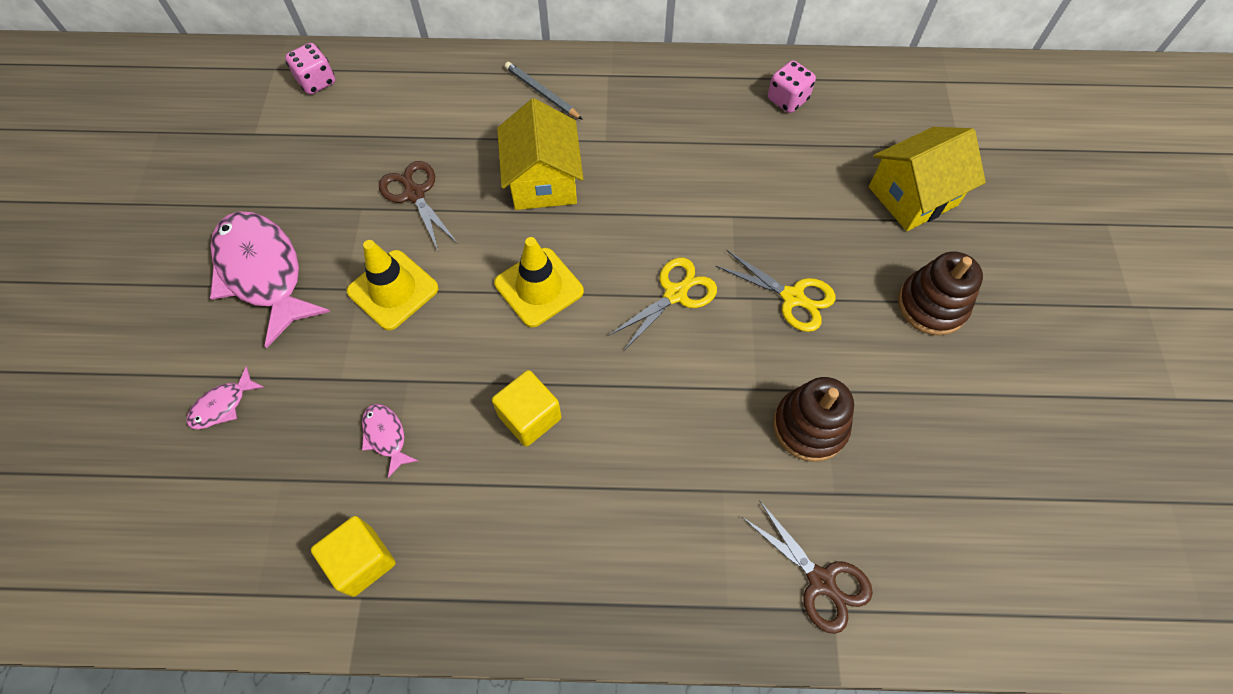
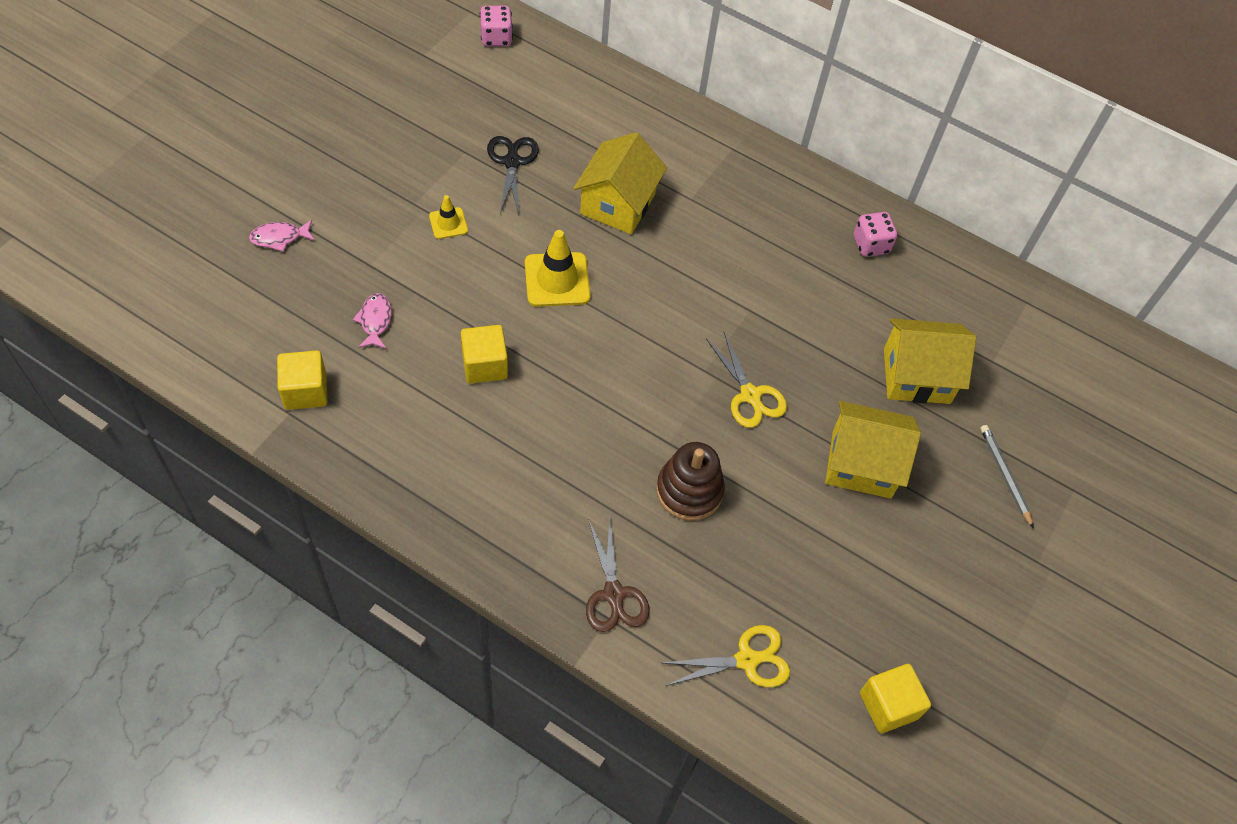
camera: 25 degrees right, 5 degrees down
pink fish [210,211,330,348] -> none
yellow traffic cone [347,240,439,331] -> yellow traffic cone [429,195,468,239], size x0.56
brown scissors [379,161,458,252] -> black scissors [487,136,539,214]
grey pencil [505,62,583,120] -> grey pencil moved to [980,425,1034,529]
yellow scissors [608,257,717,350] -> yellow scissors moved to [663,625,790,687]
brown stacking toy [898,252,983,335] -> yellow house [825,401,921,499]
none -> yellow cube [860,664,931,733]

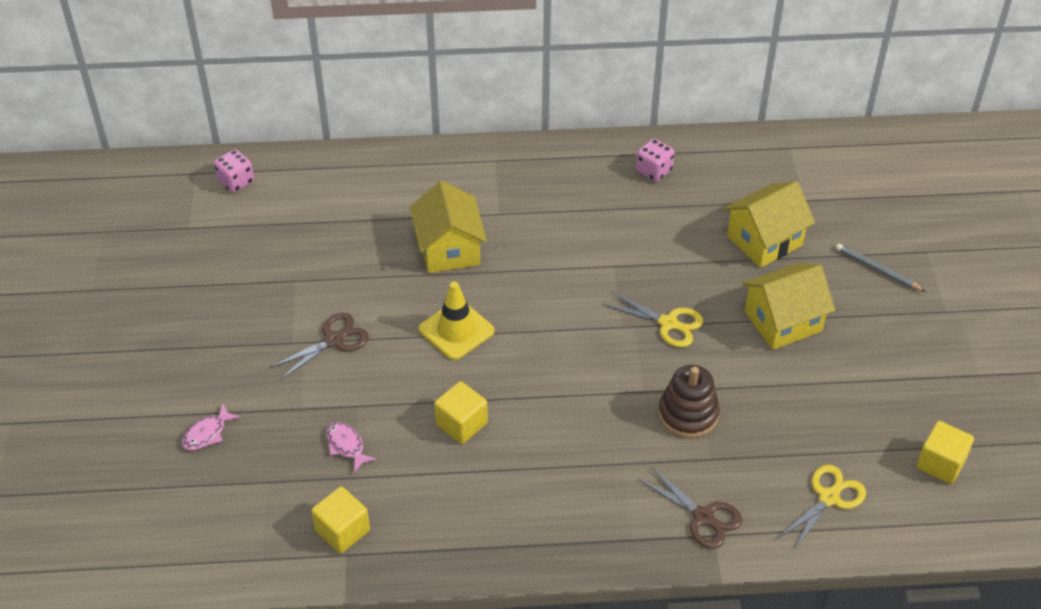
camera: 30 degrees left, 10 degrees down
yellow traffic cone [429,195,468,239] -> brown scissors [270,313,369,380]
black scissors [487,136,539,214] -> none

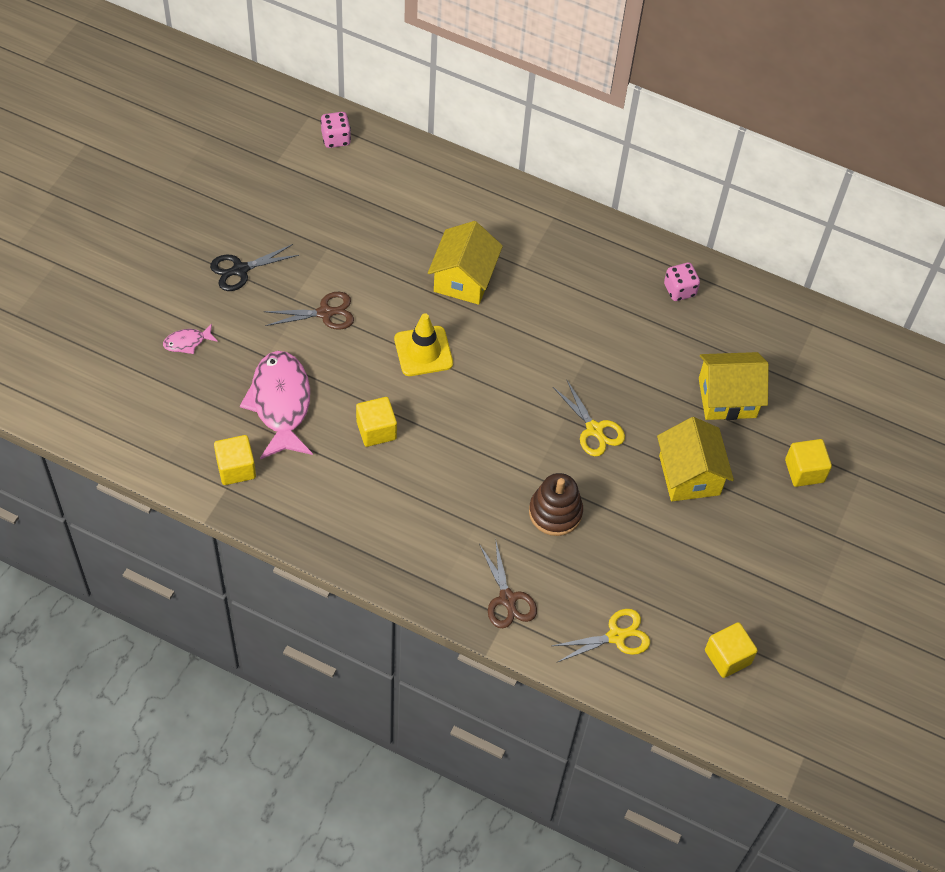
camera: 25 degrees right, 10 degrees up
pink fish [326,422,377,473] -> pink fish [240,351,313,459], size x2.26
yellow house [742,263,835,350] -> yellow house turned 75 degrees clockwise [657,417,734,501]
grey pencil [836,244,926,292] -> yellow cube [785,439,832,487]
none -> black scissors [210,244,299,291]

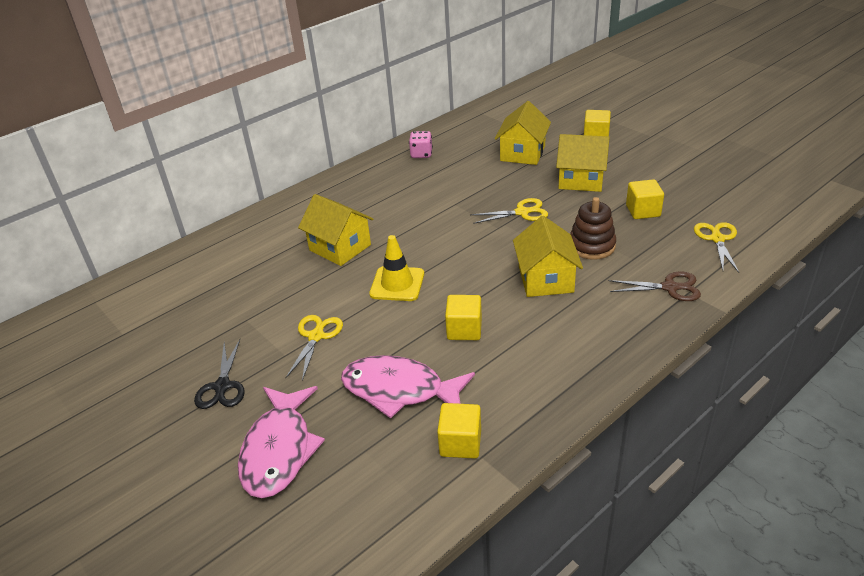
camera: 60 degrees left, 20 degrees down
pink fish [163,324,218,354] -> pink fish [238,386,325,498], size x2.26
brown scissors [264,292,354,330] -> yellow scissors [286,315,343,381]
pink dice [320,112,351,148] -> none
yellow cube [705,622,758,678] -> yellow cube moved to [626,179,664,219]
none -> yellow house [513,216,583,297]

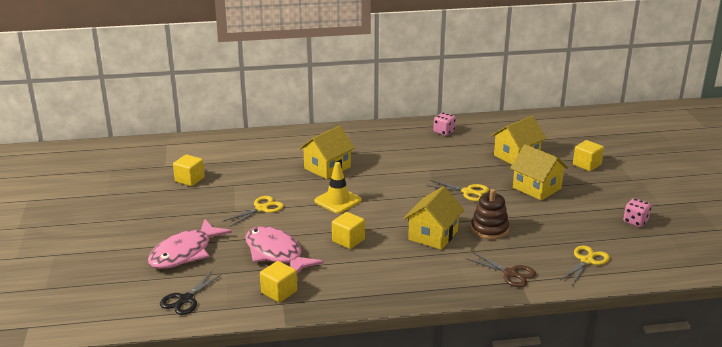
camera: 30 degrees right, 10 degrees down
black scissors [194,339,245,409] -> black scissors moved to [160,271,222,315]
yellow house [298,194,373,266] -> yellow house turned 60 degrees clockwise [299,125,355,179]
yellow cube [626,179,664,219] -> yellow cube moved to [173,155,205,186]
none -> pink dice [623,198,651,227]

